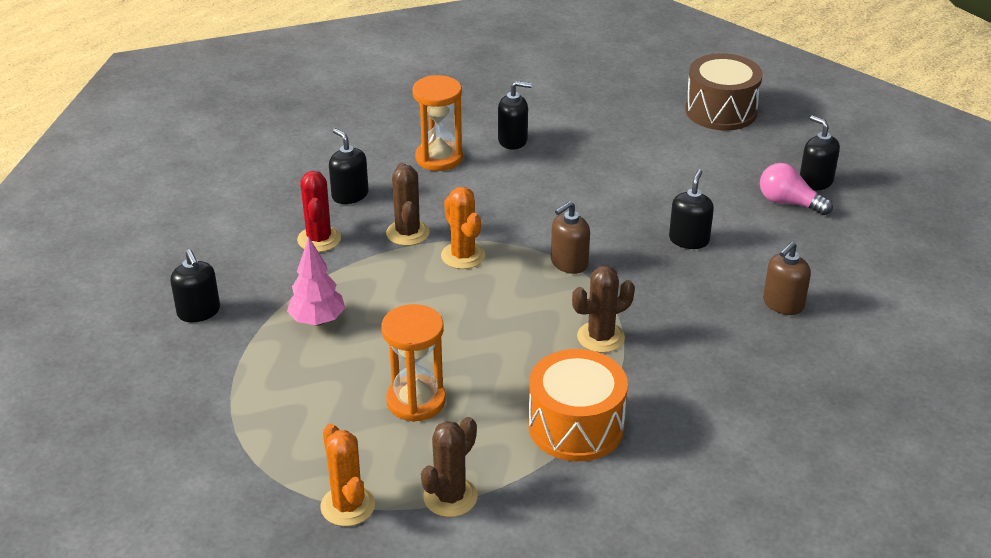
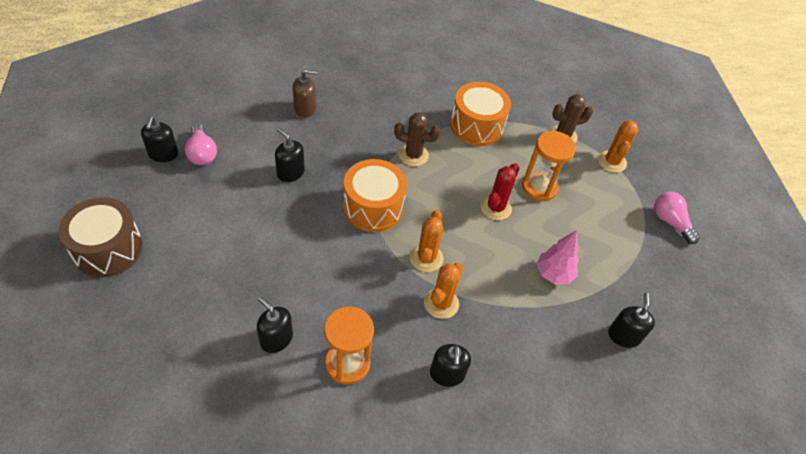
camera: 145 degrees left, 15 degrees up
red cactus [297,171,341,252] -> red cactus moved to [480,163,519,220]
brown cactus [386,162,429,246] -> orange cactus [424,263,463,319]
brown soap dispenser [551,201,590,274] -> orange drum [343,159,407,232]
black soap dispenser [669,169,714,249] -> black soap dispenser turned 75 degrees clockwise [275,128,305,182]
none -> pink light bulb [654,192,700,244]

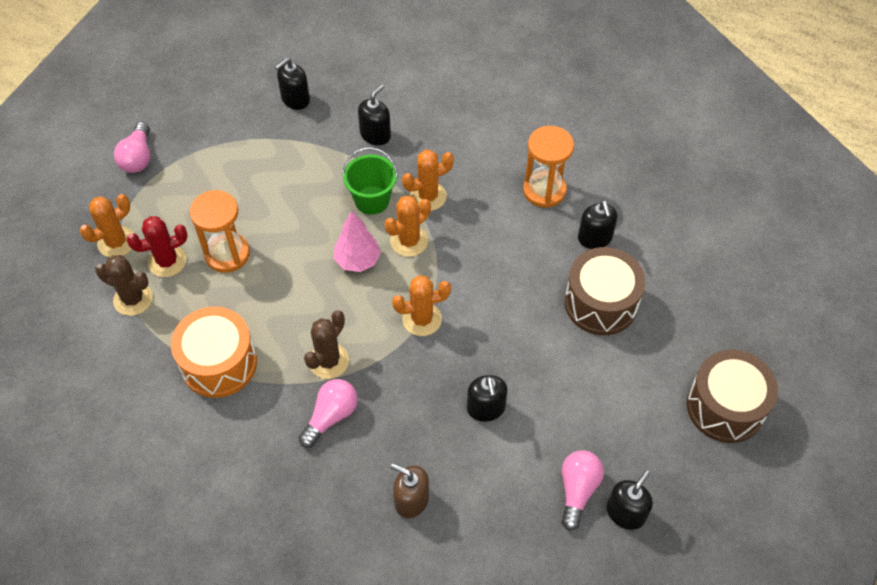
camera: 140 degrees left, 5 degrees up
orange drum [343,159,407,232] -> orange cactus [392,275,451,336]
brown cactus [394,112,441,166] -> brown cactus turned 75 degrees clockwise [304,310,349,379]
black soap dispenser [430,344,471,387] -> black soap dispenser moved to [358,85,391,145]
red cactus [480,163,519,220] -> red cactus moved to [126,216,188,277]
pink tree [537,230,579,284] -> pink tree moved to [334,211,381,272]
none -> pink light bulb [299,379,358,448]
none -> green bucket [342,147,398,215]
none -> brown drum [564,247,646,335]

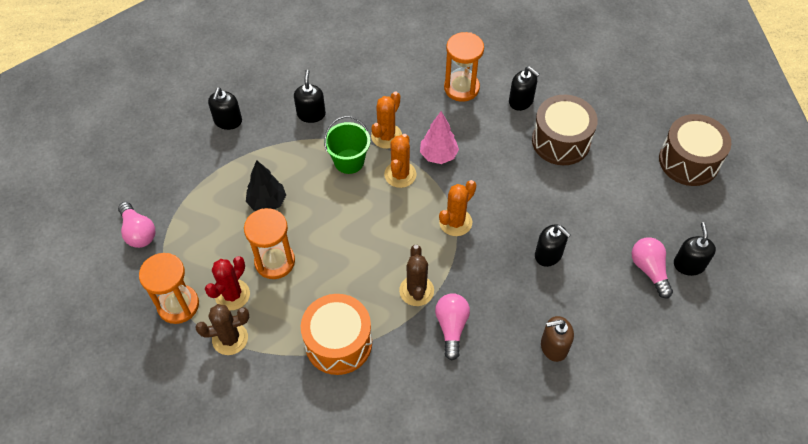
camera: 35 degrees left, 0 degrees up
orange cactus [80,194,133,257] -> orange hourglass [139,253,199,324]
pink tree [334,211,381,272] -> pink tree moved to [420,111,459,164]
none -> black tree [246,160,286,211]

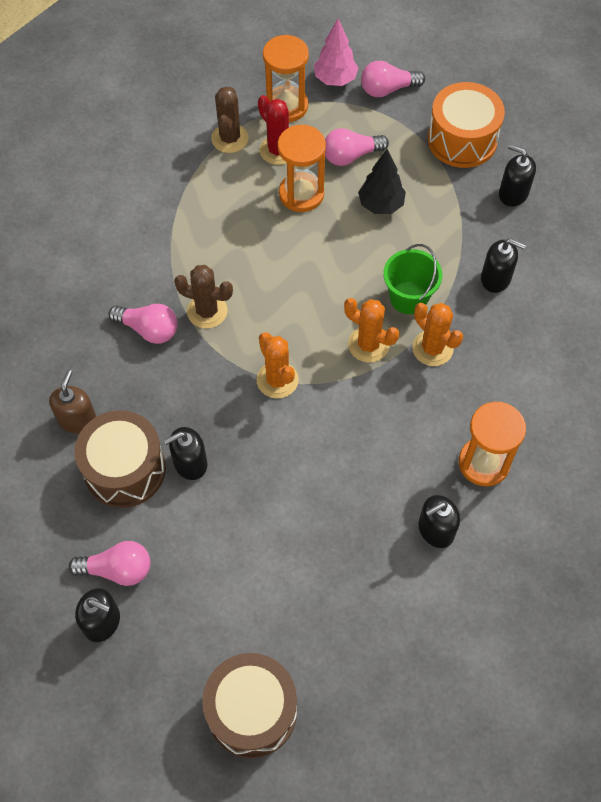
camera: 110 degrees right, 5 degrees up
orange drum [301,294,372,375] -> orange drum moved to [428,82,505,168]
pink tree [420,111,459,164] -> pink tree moved to [314,19,358,86]
brown drum [532,95,598,165] -> brown drum moved to [75,410,166,508]
none -> pink light bulb [325,128,389,166]

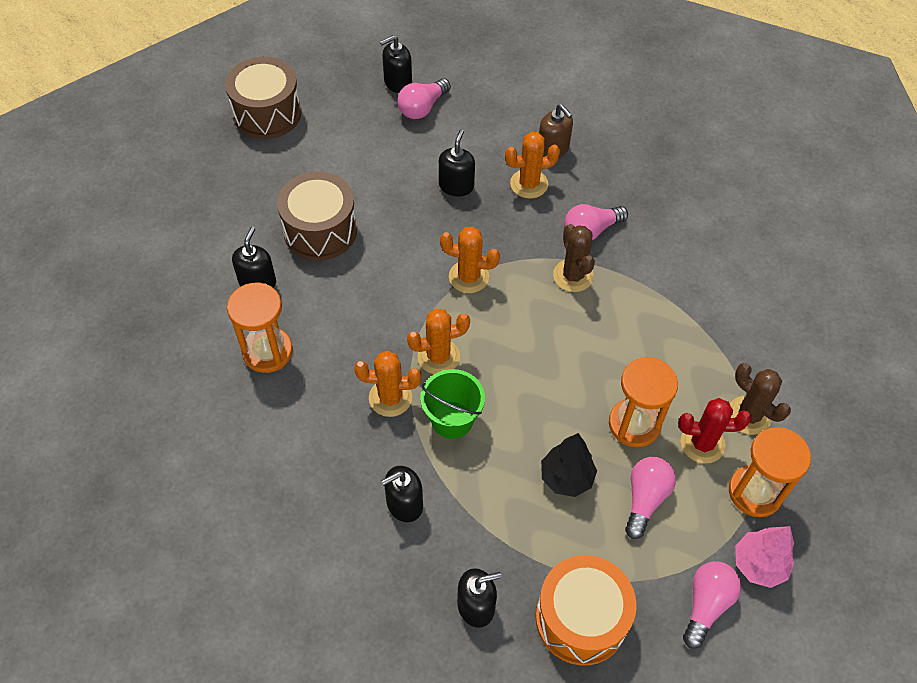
camera: 130 degrees right, 5 degrees down
brown drum [75,410,166,508] -> brown drum moved to [277,171,357,261]
brown cactus [174,265,233,329] -> brown cactus turned 75 degrees counterclockwise [553,224,595,292]
none -> orange cactus [505,132,560,199]

